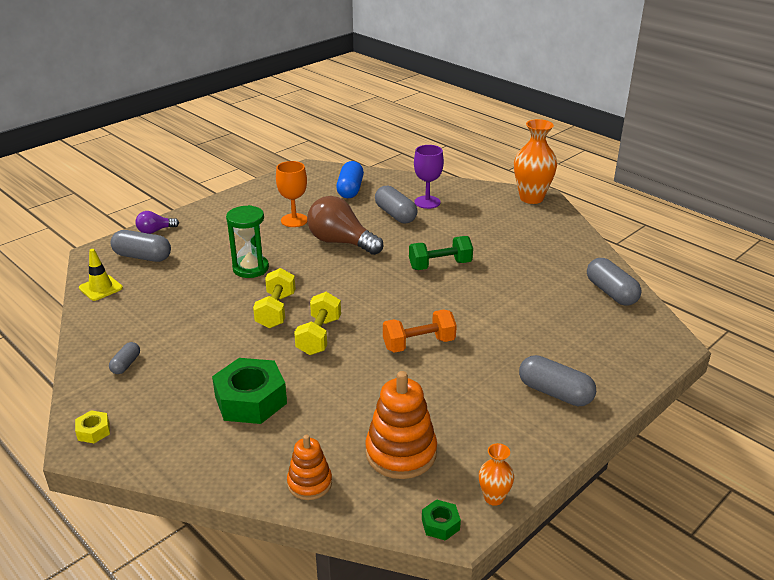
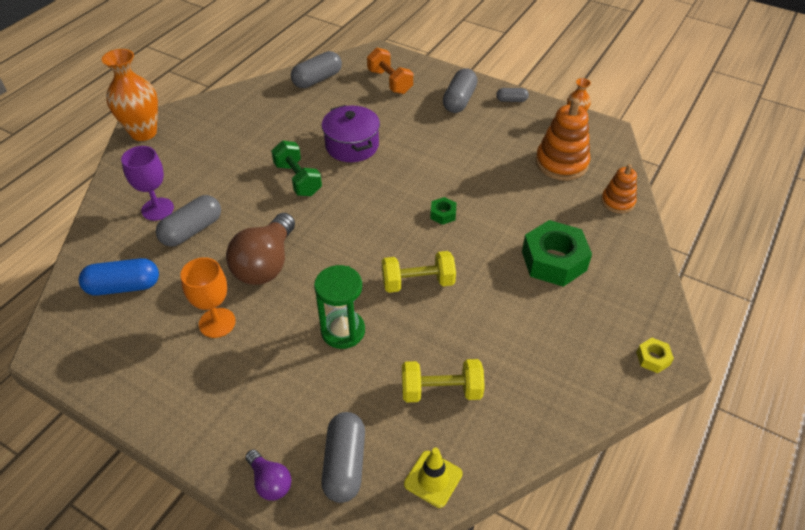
camera: 105 degrees left, 15 degrees up
grey capsule [109,342,140,374] -> grey capsule moved to [496,88,529,102]
yellow dumbbell [294,292,341,355] -> yellow dumbbell moved to [402,359,485,403]
orange dumbbell [383,309,457,353] -> orange dumbbell moved to [367,48,413,94]
green nut [422,499,461,541] -> green nut moved to [430,197,456,225]
none -> purple pot [322,105,380,162]

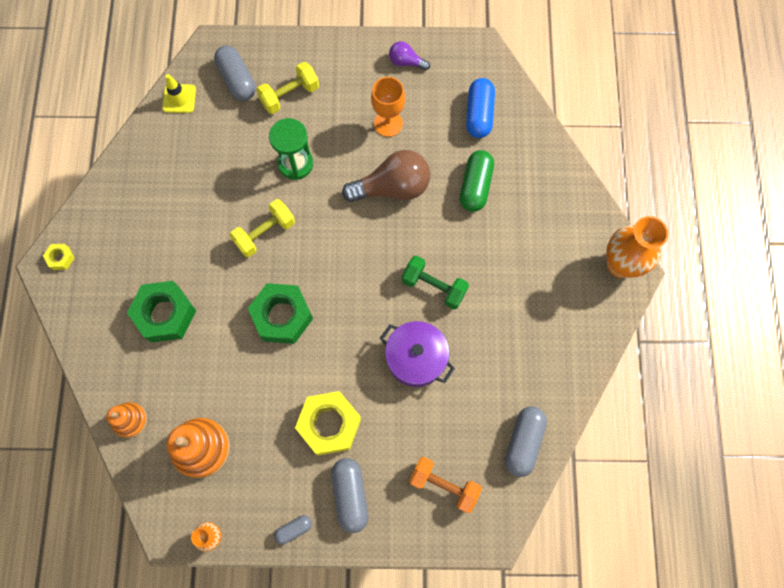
camera: 150 degrees right, 25 degrees up
blue capsule [78,258,159,296] -> blue capsule turned 45 degrees counterclockwise [466,78,495,138]
purple goblet [121,146,174,221] -> none
grey capsule [156,195,221,247] -> green capsule [460,150,494,212]
brown light bulb [226,213,295,285] -> brown light bulb turned 90 degrees clockwise [342,150,430,202]
purple light bulb [245,449,291,501] -> purple light bulb moved to [389,41,430,71]
yellow dumbbell [402,359,485,403] -> yellow dumbbell moved to [256,62,319,114]
green nut [430,197,456,225] -> green nut [248,283,313,344], size x2.19
none -> yellow nut [295,391,361,455]

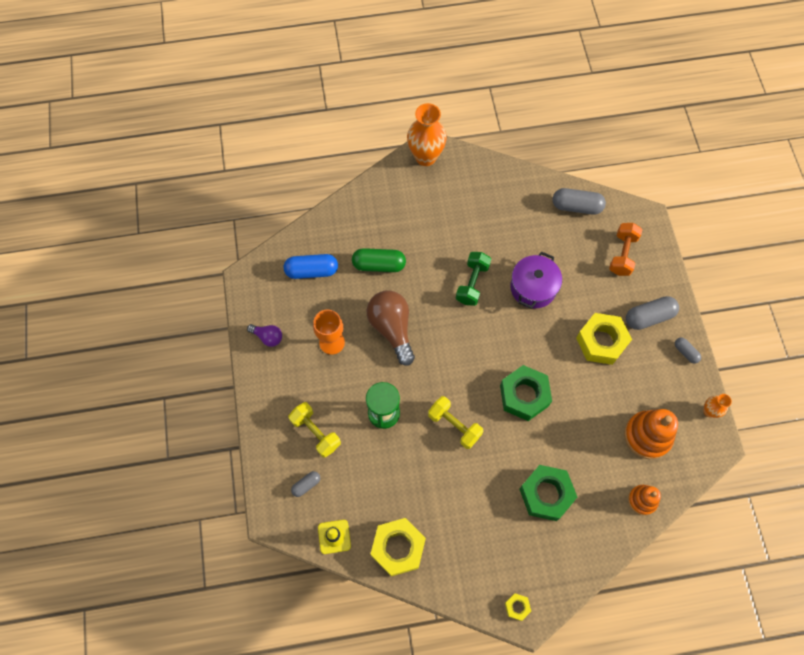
camera: 100 degrees left, 5 degrees down
grey capsule [214,46,256,101] -> grey capsule [291,471,320,497], size x0.55
purple light bulb [389,41,430,71] -> purple light bulb turned 75 degrees counterclockwise [247,324,282,347]
none -> yellow nut [371,518,426,576]

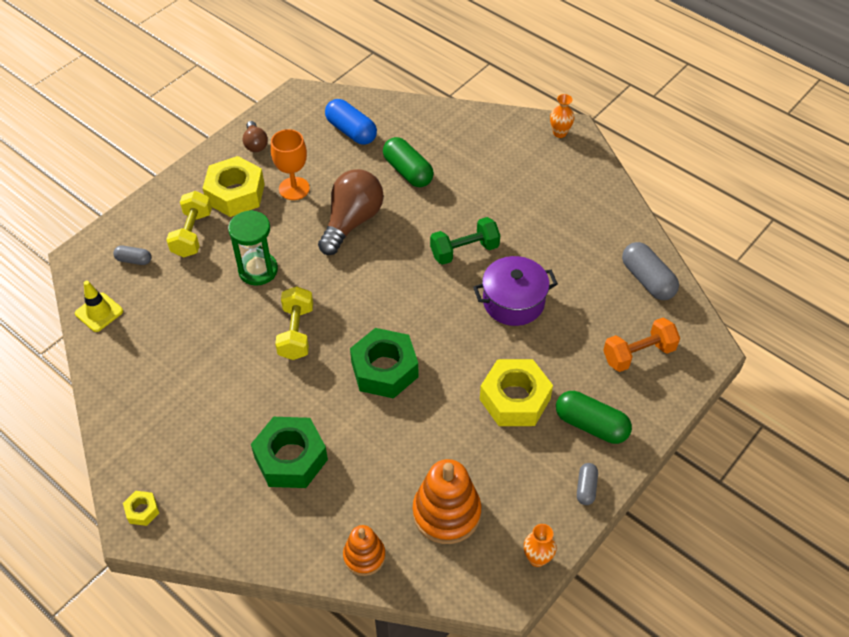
camera: 50 degrees right, 15 degrees down
purple light bulb [247,324,282,347] -> brown light bulb [242,121,268,152]
yellow nut [371,518,426,576] -> yellow nut moved to [203,156,265,217]
orange vase [407,103,447,166] -> orange vase [550,94,575,138], size x0.50
grey capsule [626,296,679,330] -> green capsule [556,391,632,444]

